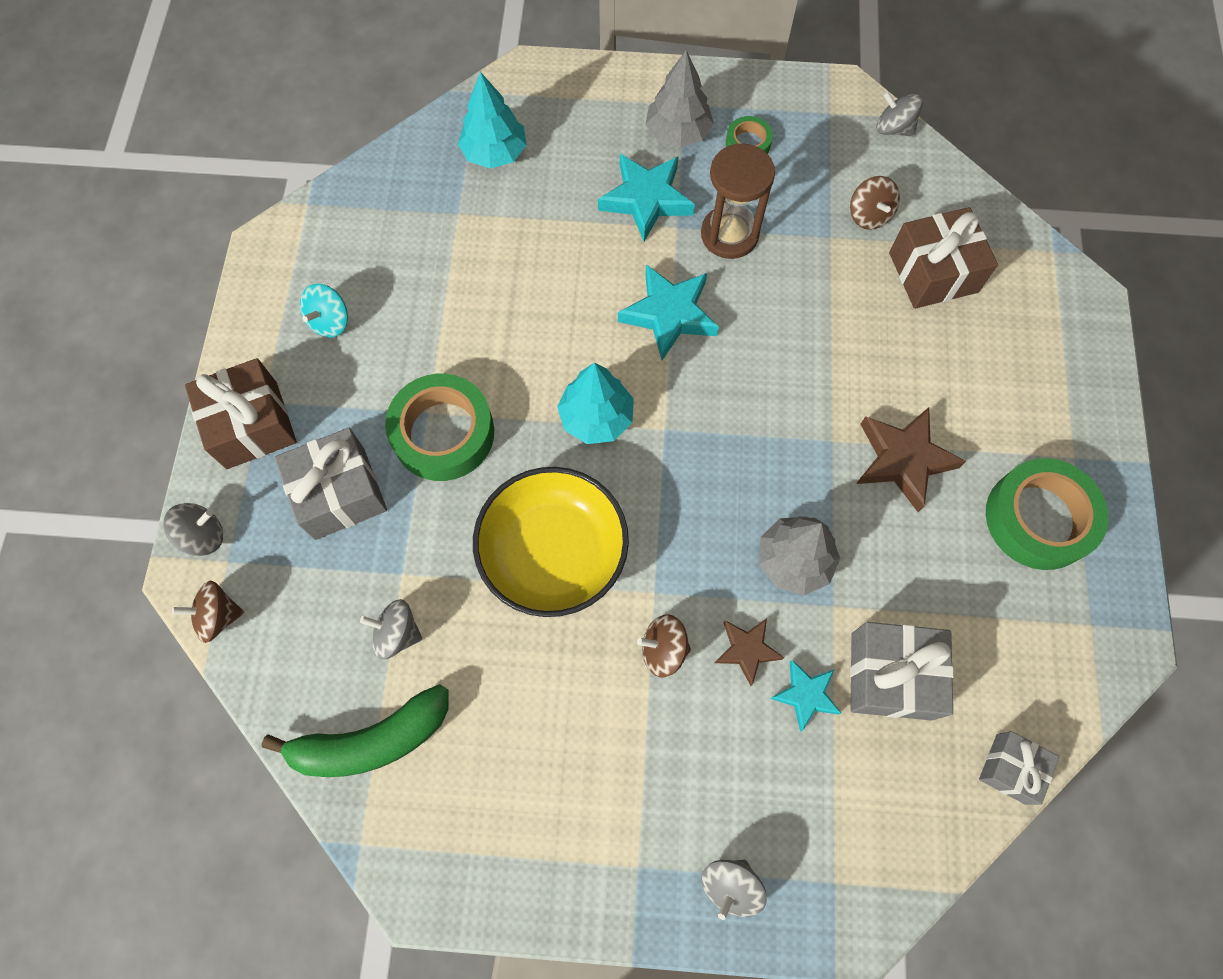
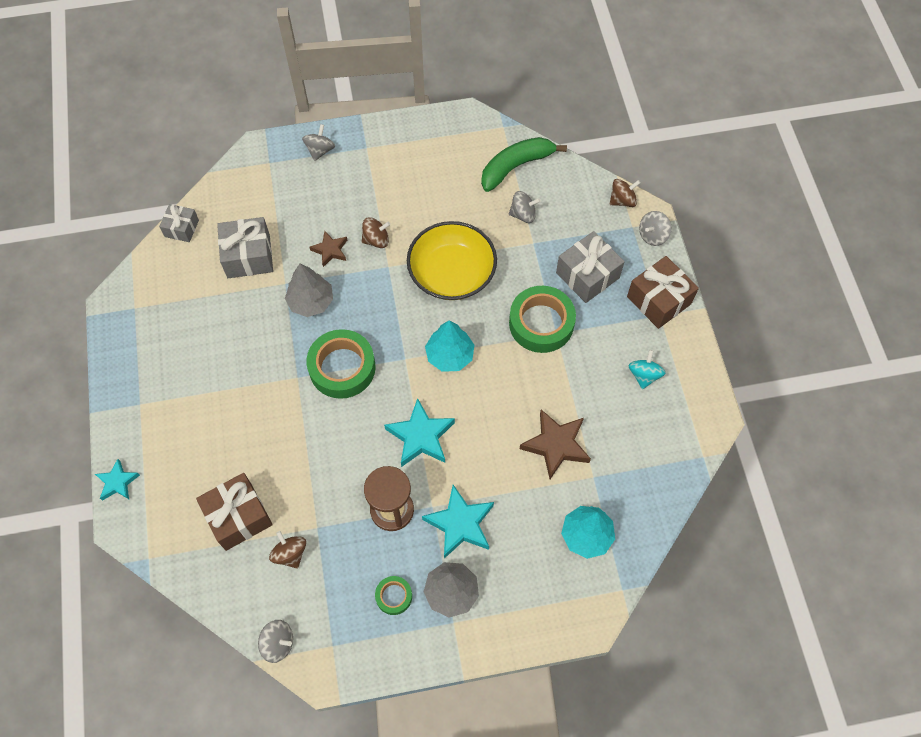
camera: 165 degrees right, 5 degrees down
turquoise star [770,660,841,732] -> turquoise star moved to [95,459,140,501]
brown star [856,407,966,512] -> brown star moved to [520,410,591,479]
green tape [986,458,1109,570] -> green tape moved to [306,329,376,399]

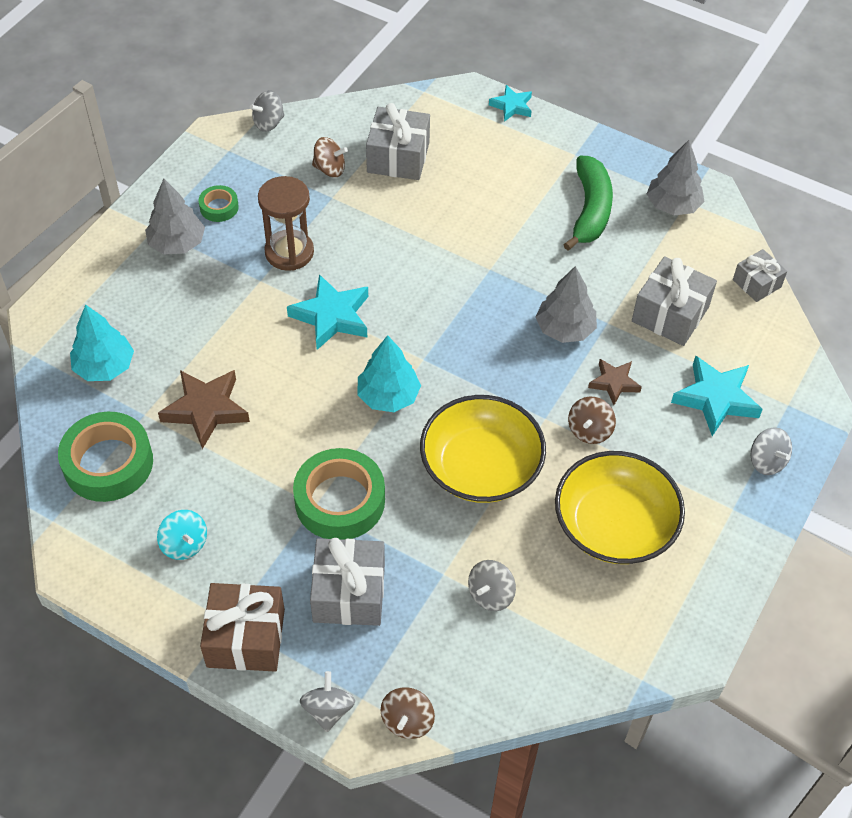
camera: 130 degrees right, 10 degrees down
brown gift [196,473,273,551] -> grey gift [366,103,430,180]
green tape [306,329,376,399] -> green tape moved to [58,412,153,502]
turquoise star [422,485,494,559] -> turquoise star moved to [671,355,763,436]
green banana [481,137,567,192] -> green banana moved to [563,156,613,250]
none -> yellow bowl [555,451,685,564]
none -> grey tree [647,140,704,216]

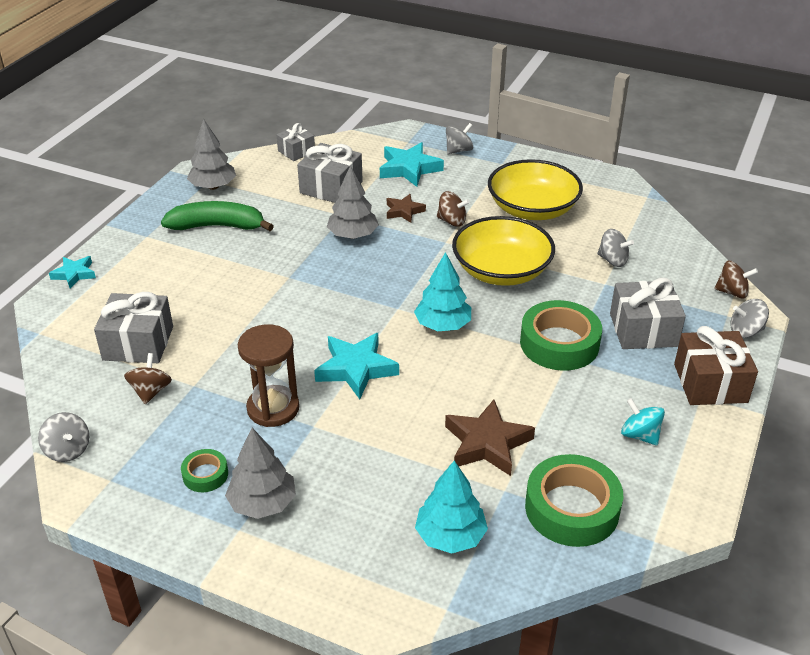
camera: 95 degrees left, 15 degrees down
turquoise spinning top [157,510,207,560] -> turquoise spinning top turned 90 degrees counterclockwise [621,398,665,446]

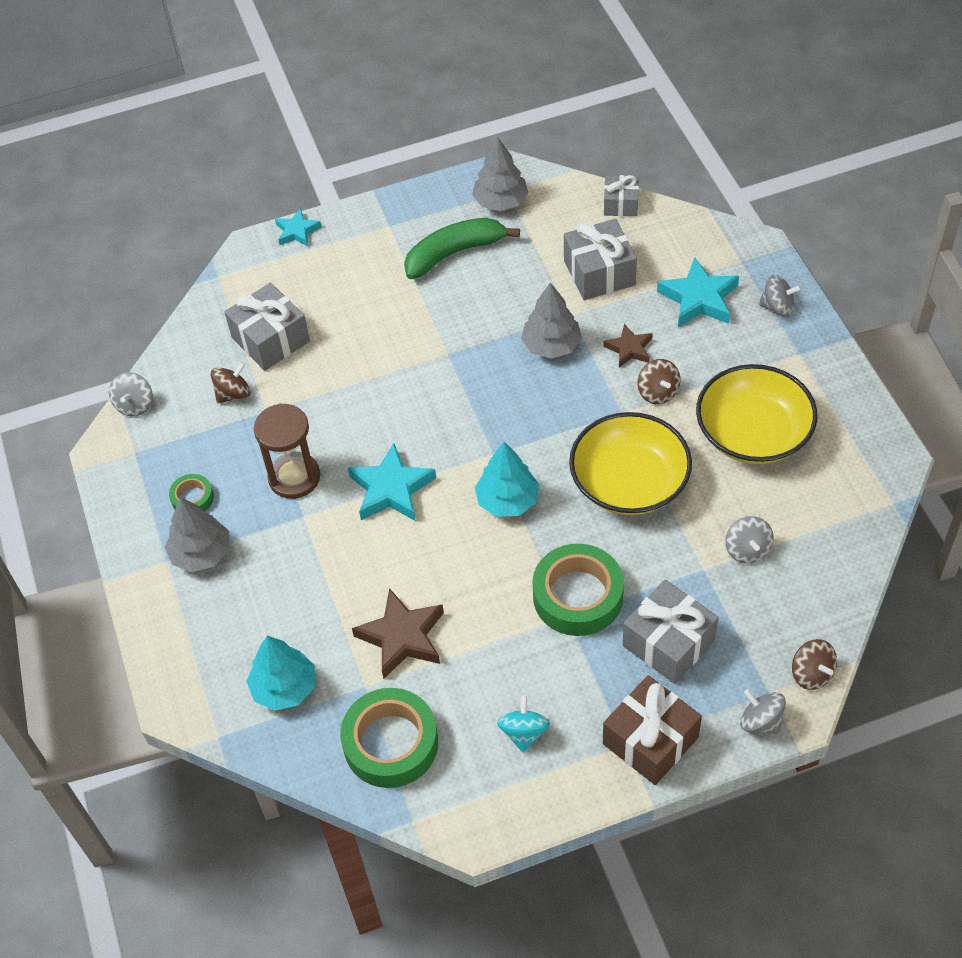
camera: 50 degrees right, 15 degrees up
green banana [161,201,274,231] -> green banana turned 75 degrees counterclockwise [404,218,520,279]

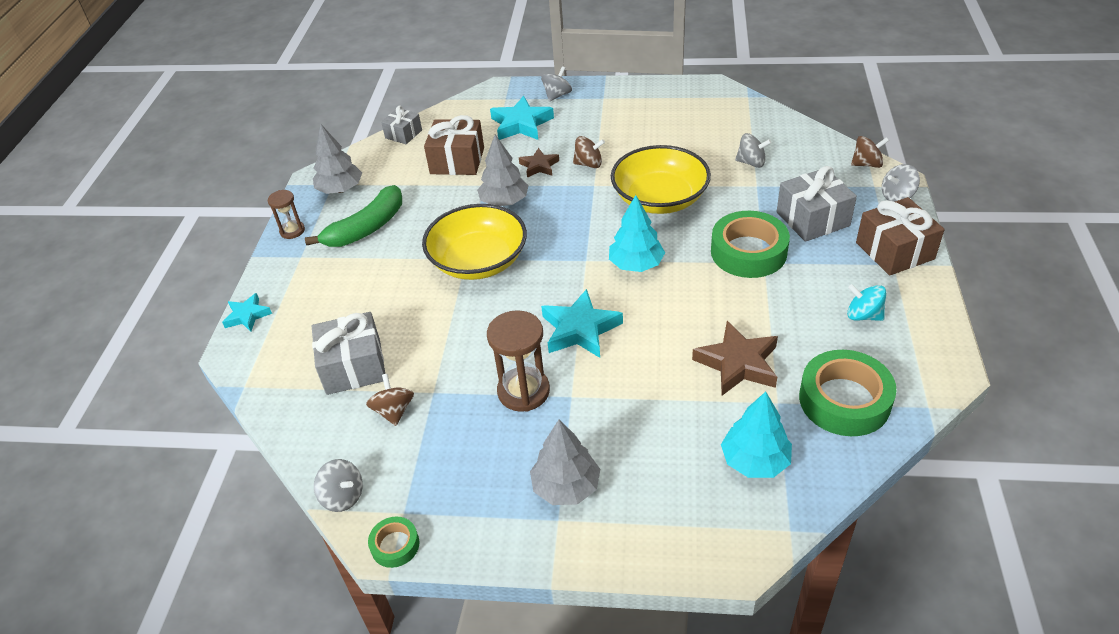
camera: 65 degrees left, 10 degrees down
green tape [169,474,214,512] -> green tape moved to [368,517,419,568]
green banana [404,218,520,279] -> green banana turned 135 degrees counterclockwise [305,185,402,247]
grey gift [564,219,637,300] -> brown gift [424,115,484,175]
yellow bowl [696,364,817,464] -> yellow bowl moved to [422,204,527,280]
none -> brown hourglass [268,190,305,239]

